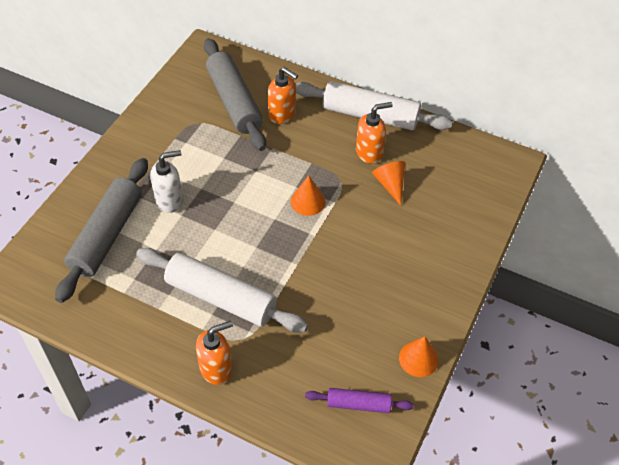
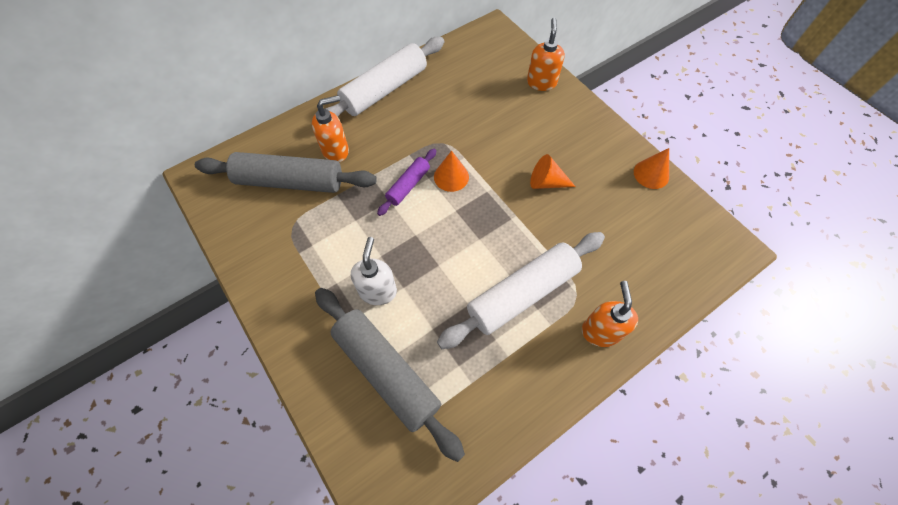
camera: 60 degrees left, 10 degrees up
purple rolling pin [305,388,414,413] -> purple rolling pin moved to [377,149,436,216]
orange soap dispenser [356,102,393,164] -> orange soap dispenser moved to [527,18,565,91]
orange cone [372,161,405,206] -> orange cone moved to [530,154,576,189]

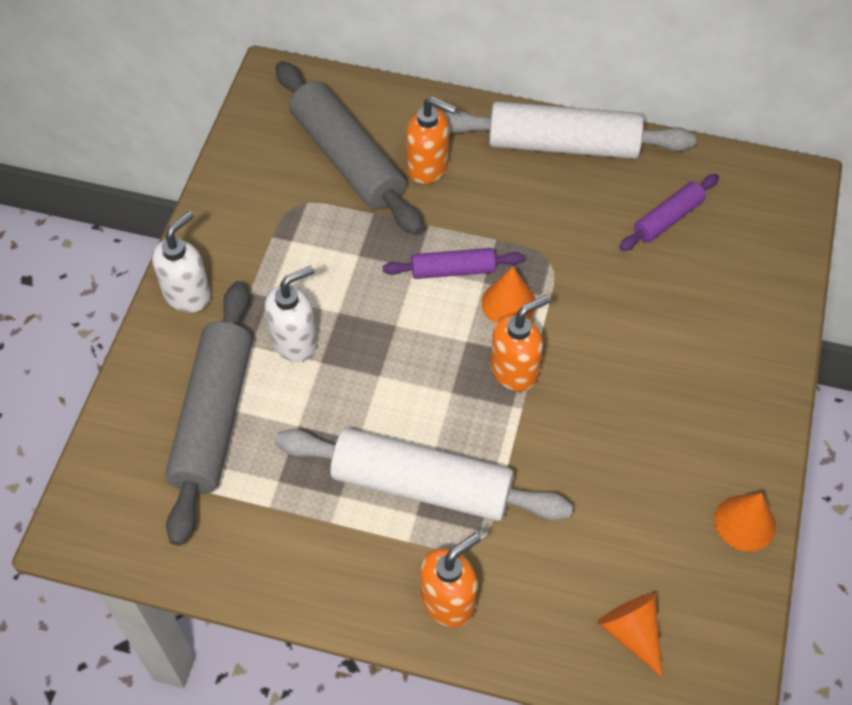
camera: 50 degrees right, 5 degrees down
orange soap dispenser [527,18,565,91] -> orange soap dispenser moved to [490,295,550,391]
orange cone [530,154,576,189] -> orange cone moved to [597,593,662,677]
none -> white soap dispenser [152,211,211,313]
none -> purple rolling pin [619,174,719,251]

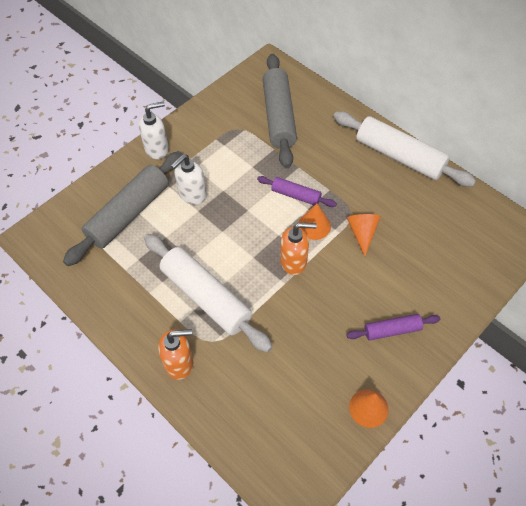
camera: 30 degrees right, 0 degrees up
white soap dispenser [265,266,317,362] -> white soap dispenser turned 135 degrees clockwise [171,154,207,205]
orange soap dispenser [406,96,456,184] -> none
orange cone [597,593,662,677] -> orange cone moved to [347,214,381,256]
purple rolling pin [619,174,719,251] -> purple rolling pin moved to [346,314,440,340]

